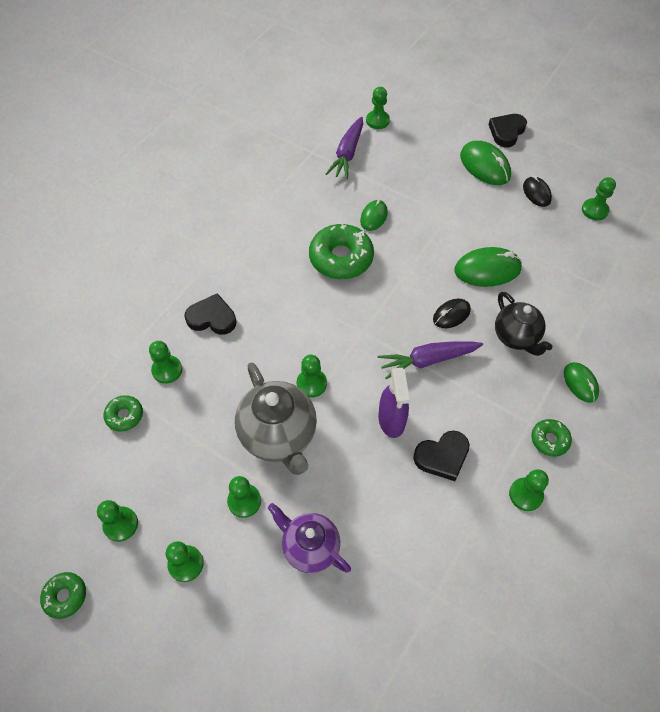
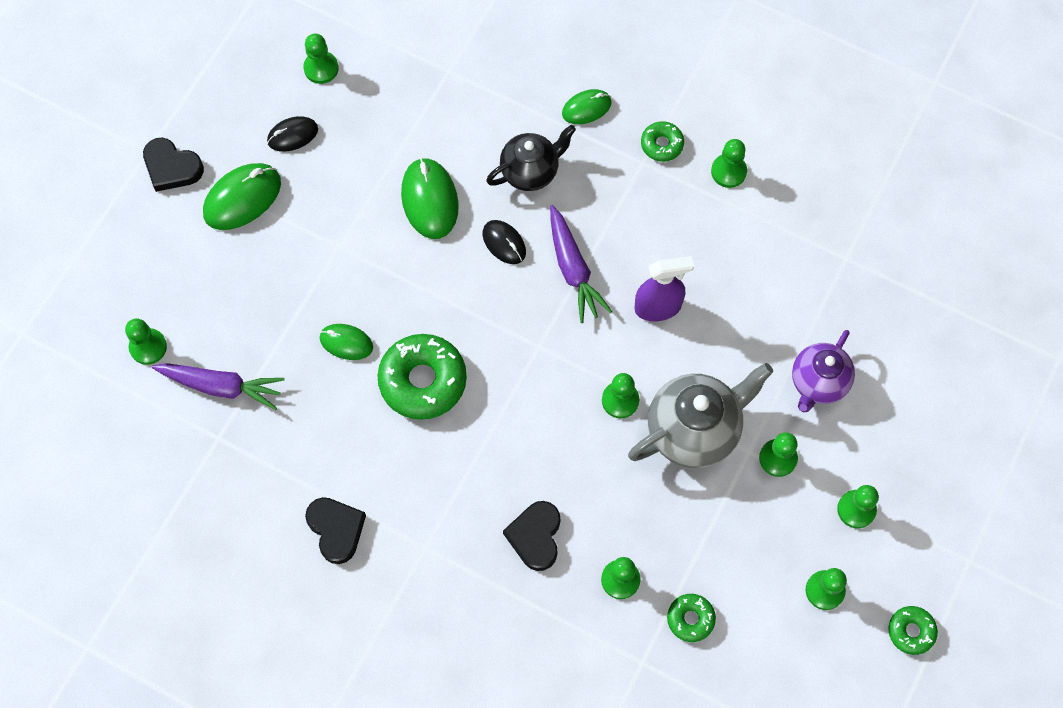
camera: 95 degrees left, 10 degrees up
black heart [413,430,470,481] -> black heart moved to [305,497,366,564]

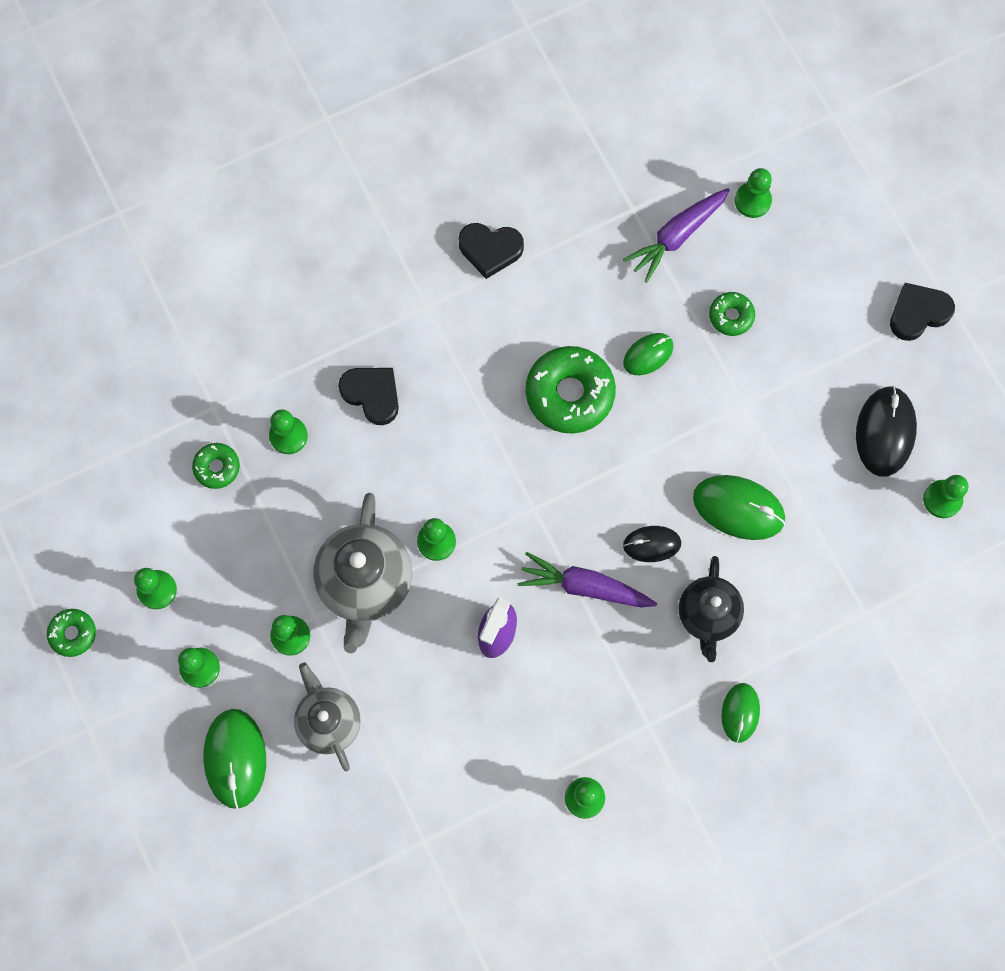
camera: 125 degrees right, 5 degrees up
green mouse [203,163,281,230] -> green mouse moved to [203,709,266,809]
black mouse [267,116,318,152] -> black mouse [856,386,917,477], size x1.64
green donut [641,121,684,162] -> green donut moved to [709,292,755,336]
purple teapot [792,330,855,412] -> grey teapot [294,662,361,771]

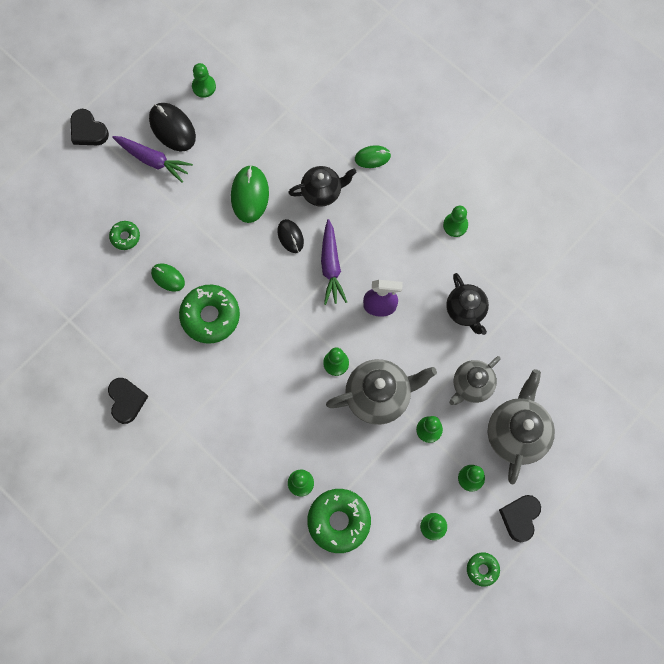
camera: 110 degrees left, 0 degrees up
green donut [192,443,240,489] -> green donut [307,489,371,553], size x1.93
green mouse [203,709,266,809] -> grey teapot [488,369,555,484]
black heart [338,368,399,425] -> black heart moved to [499,495,541,542]
purple carrot [623,188,730,283] -> purple carrot moved to [112,136,193,183]
green pawn [735,168,772,218] -> none
black mouse [856,386,917,477] -> black mouse turned 60 degrees clockwise [149,103,196,152]
none -> black teapot [446,273,489,335]

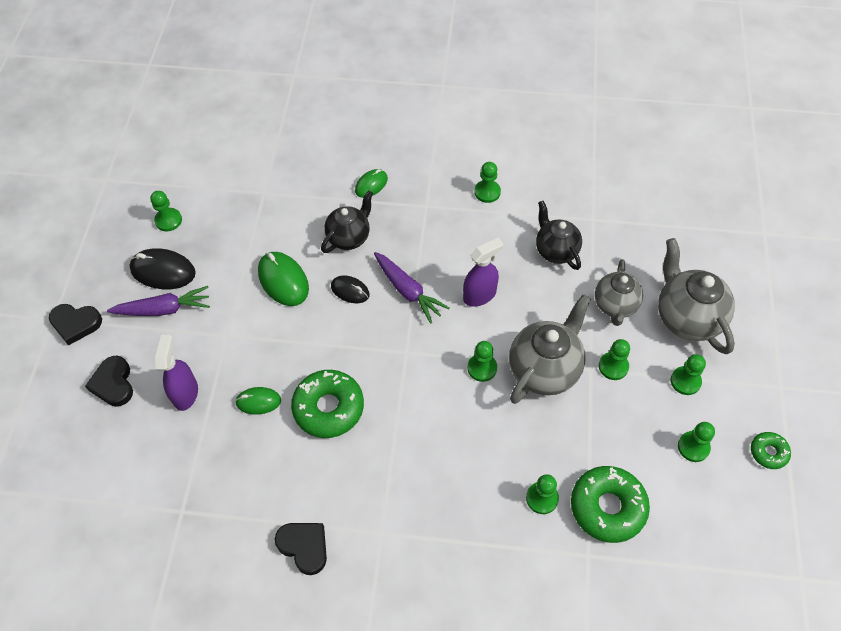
camera: 35 degrees left, 15 degrees down
green donut [109,221,140,250] -> purple spray bottle [155,335,198,411]
black teapot [446,273,489,335] -> black teapot turned 150 degrees counterclockwise [536,201,582,270]
black heart [499,495,541,542] -> black heart moved to [85,356,133,407]

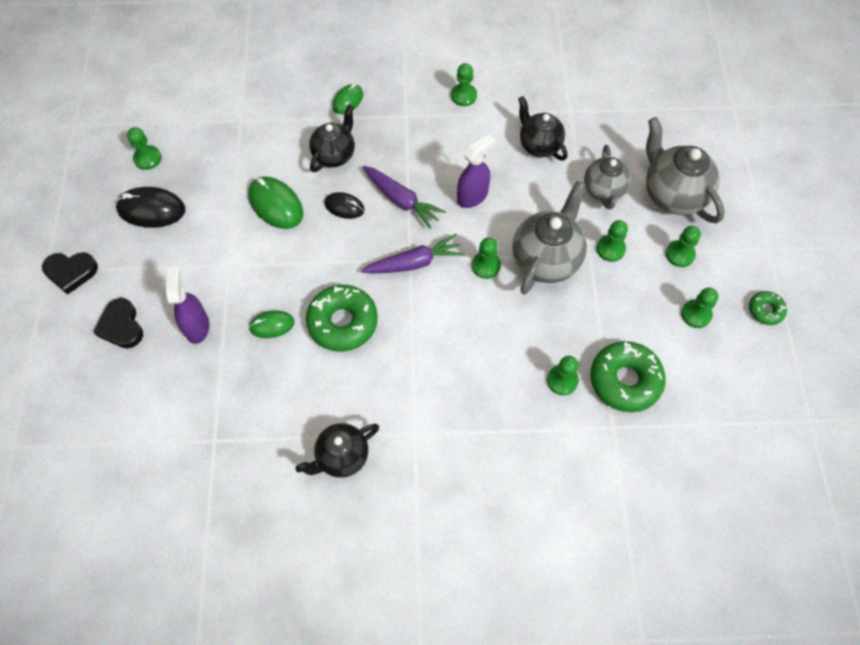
camera: 10 degrees left, 5 degrees up
purple carrot [107,286,210,316] -> purple carrot moved to [361,234,465,273]
black heart [275,523,327,575] -> black teapot [295,423,379,478]

